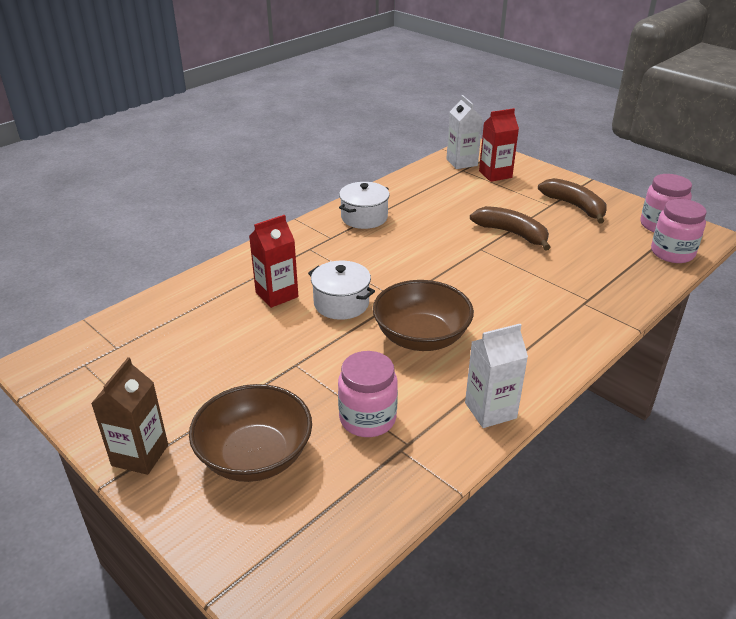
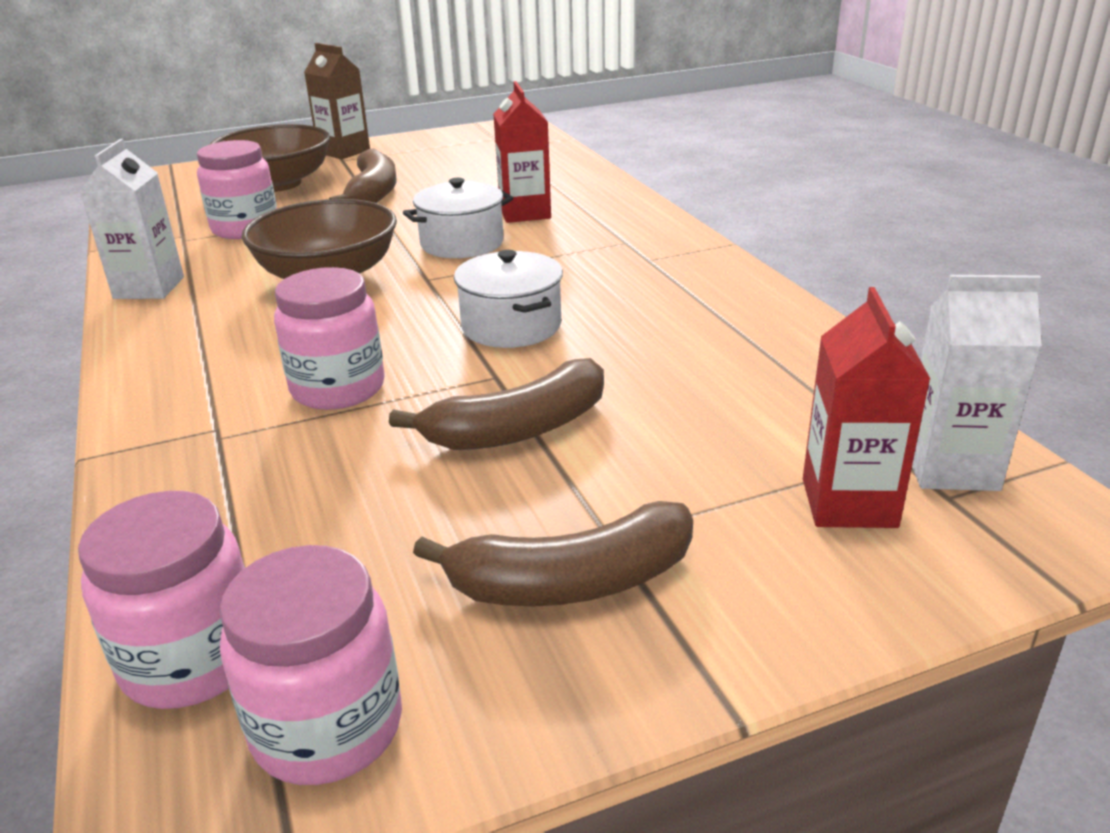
camera: 115 degrees right, 5 degrees down
white pot [339,182,390,229] -> white pot moved to [454,250,563,348]
none -> pink jar [274,267,385,410]
none -> brown banana [329,148,397,203]

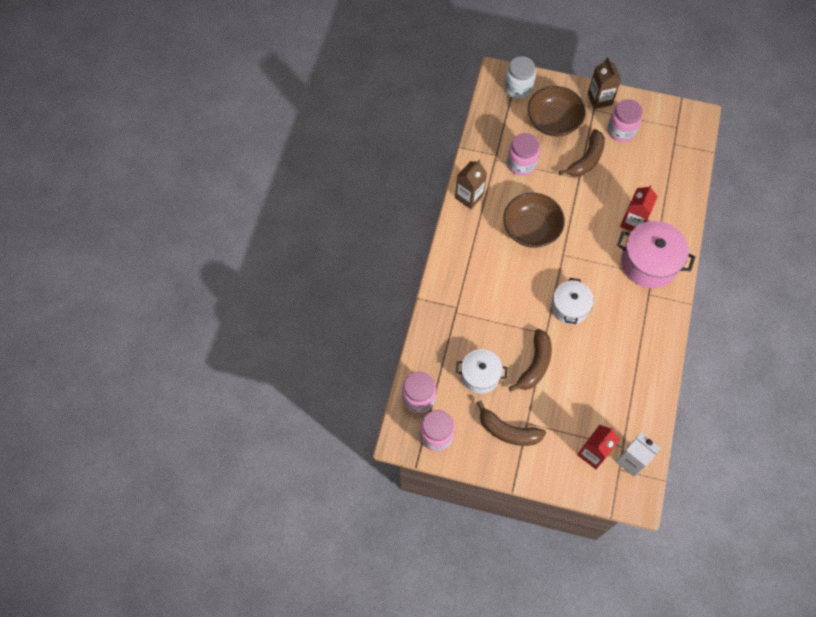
camera: 35 degrees right, 35 degrees up
white carton [80,139,184,299] -> brown carton [455,160,487,209]
pink jar [274,267,385,410] -> pink jar moved to [607,99,642,142]
brown banana [389,358,604,450] -> brown banana turned 75 degrees counterclockwise [509,329,552,392]
white pot [403,178,513,258] -> white pot moved to [456,349,508,394]
none -> white jar [504,56,536,99]
none -> pink pot [617,221,695,288]

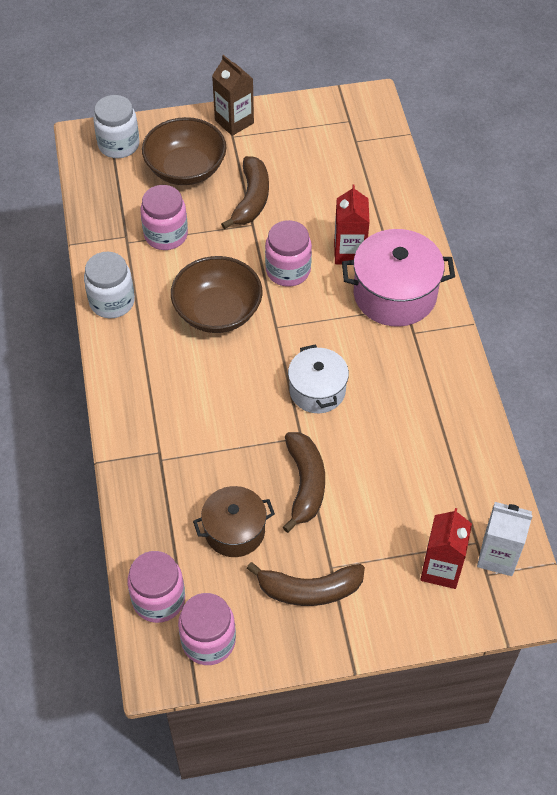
camera: 25 degrees left, 10 degrees down
brown carton [455,160,487,209] -> white jar [84,252,135,318]
white pot [456,349,508,394] -> brown pot [193,486,275,557]
pink jar [607,99,642,142] -> pink jar moved to [265,220,312,287]

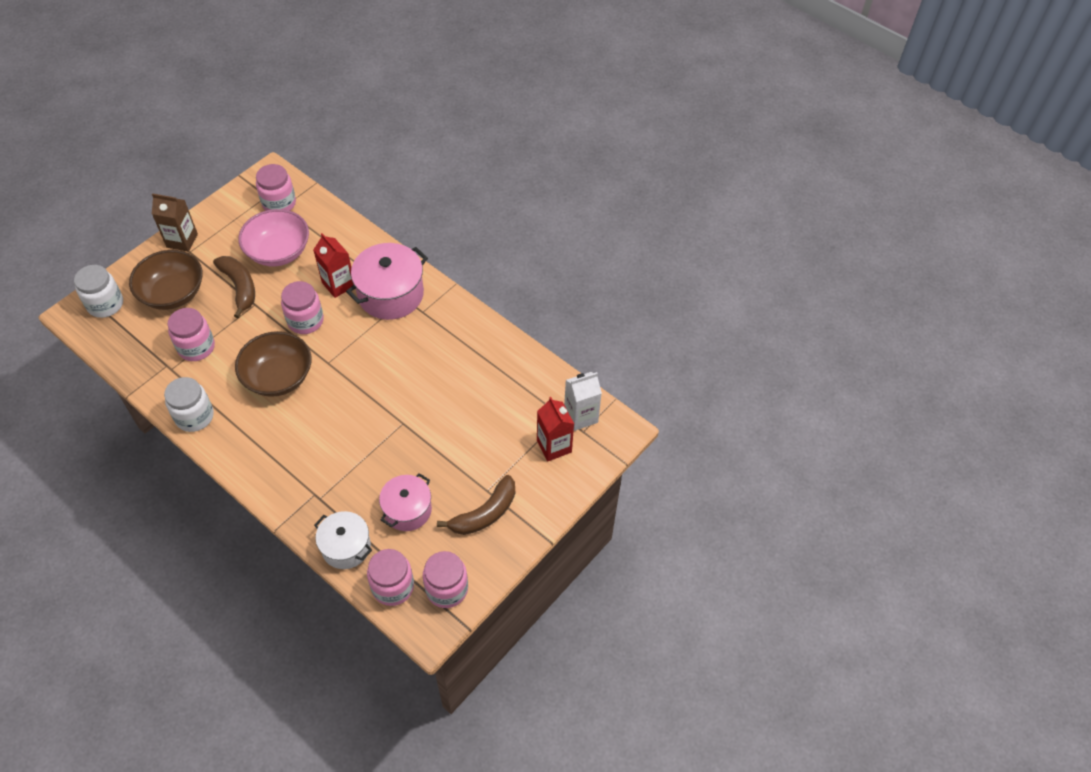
camera: 40 degrees left, 0 degrees up
brown pot [193,486,275,557] -> pink pot [379,473,432,531]
brown banana [283,432,325,533] -> none
white pot [288,345,349,413] -> white pot moved to [314,511,372,569]
none -> pink bowl [238,209,309,266]
none -> pink jar [256,164,296,211]

